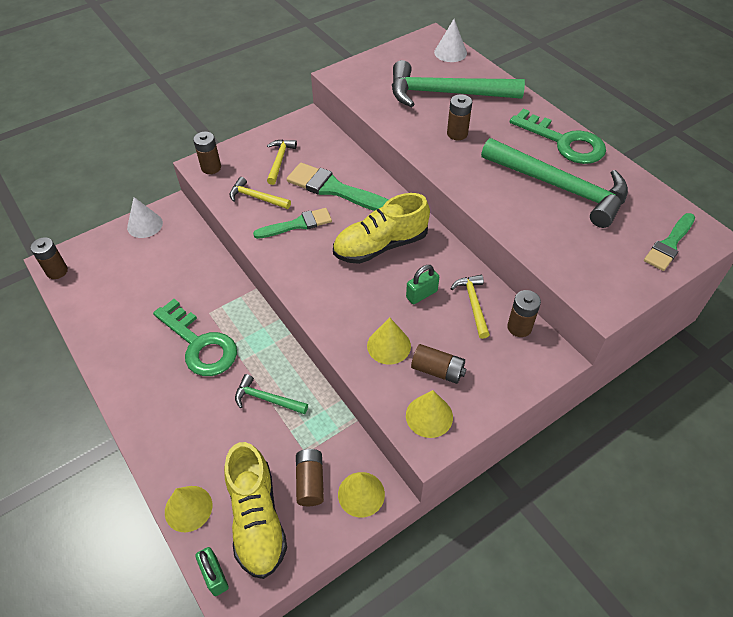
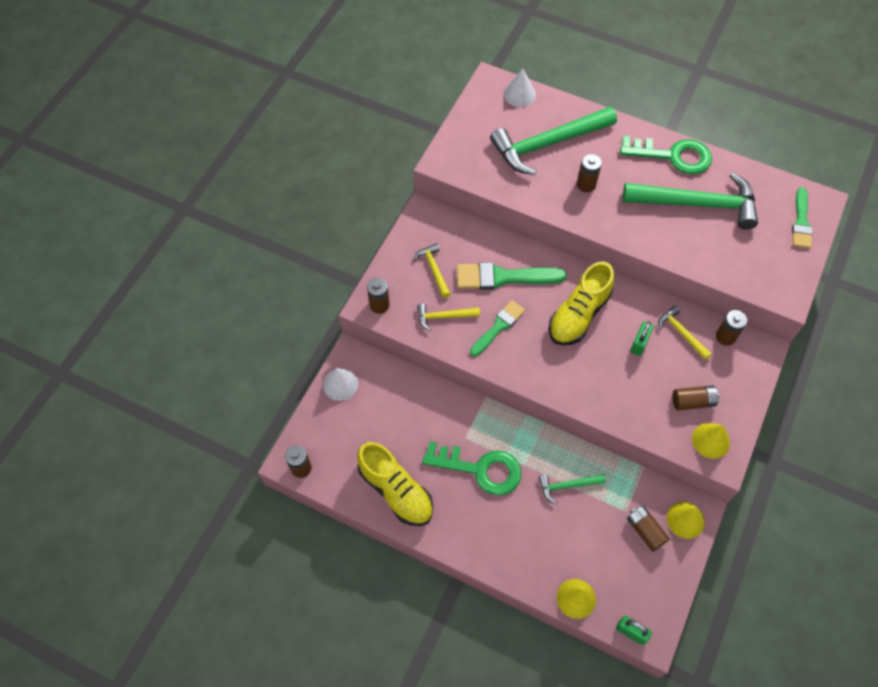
camera: 30 degrees left, 10 degrees up
yellow shoe [224,442,287,579] -> yellow shoe moved to [357,442,433,526]
yellow cone [367,318,411,365] -> none

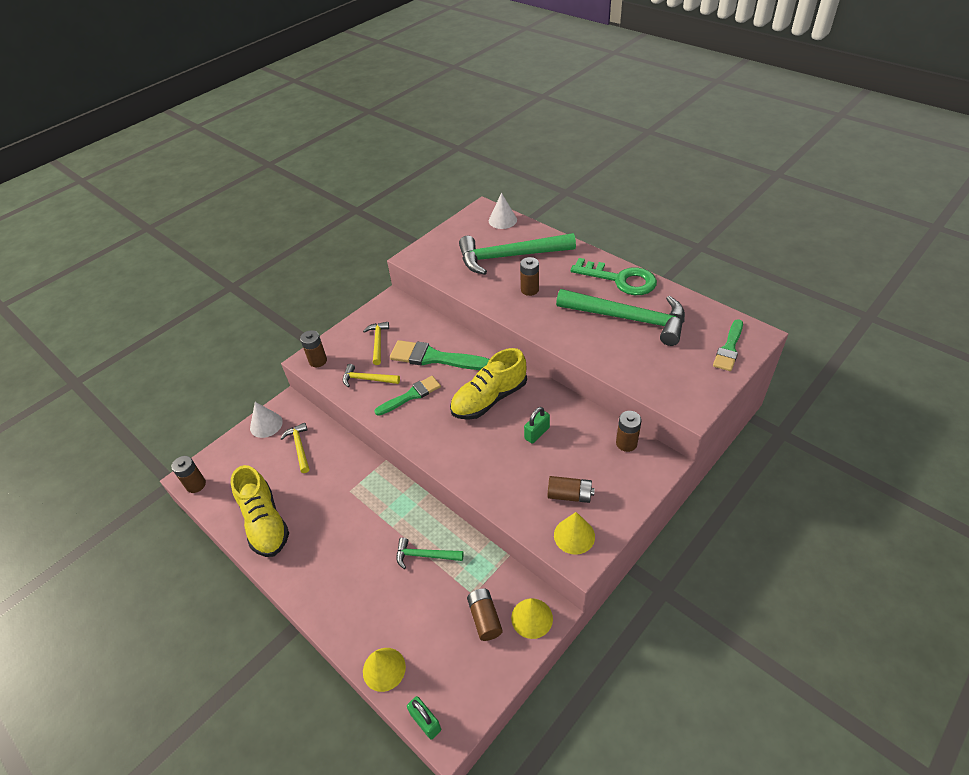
camera: 20 degrees right, 15 degrees down
green key [422,441,521,496] -> none
yellow hammer [658,306,712,360] -> yellow hammer moved to [280,423,309,473]

